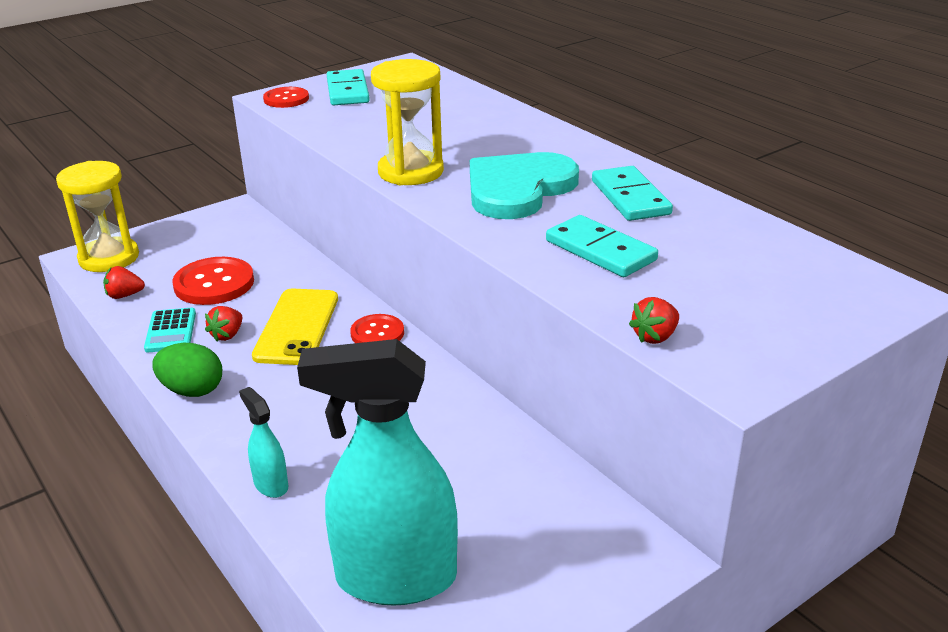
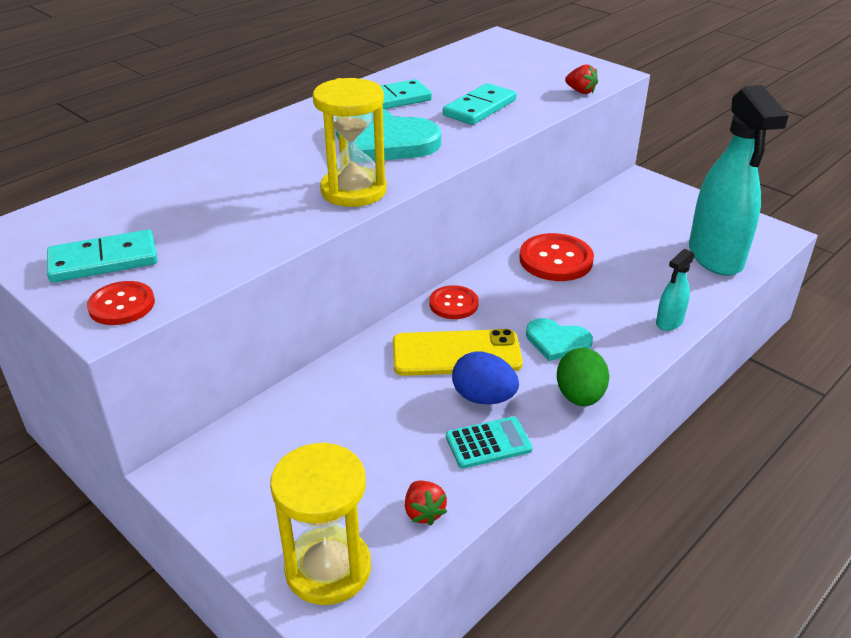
camera: 100 degrees left, 5 degrees up
red button [172,257,254,305] -> red button moved to [519,233,594,281]
red strawberry [205,306,242,342] -> blue egg [452,352,519,405]
none -> turquoise heart [526,318,593,361]

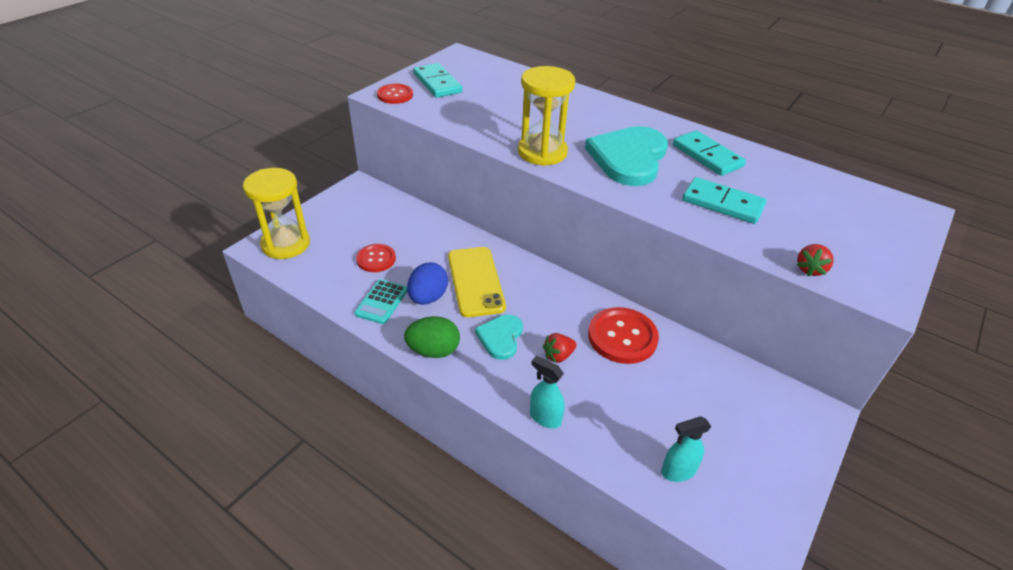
camera: 80 degrees right, 5 degrees up
red strawberry [405,481,447,526] -> red strawberry moved to [543,333,577,363]
red button [429,285,479,319] -> red button moved to [356,244,396,272]
turquoise calculator [446,417,533,469] -> turquoise calculator turned 45 degrees clockwise [354,279,408,324]
turquoise spray bottle [689,85,789,276] -> turquoise spray bottle [661,416,711,482], size x0.43

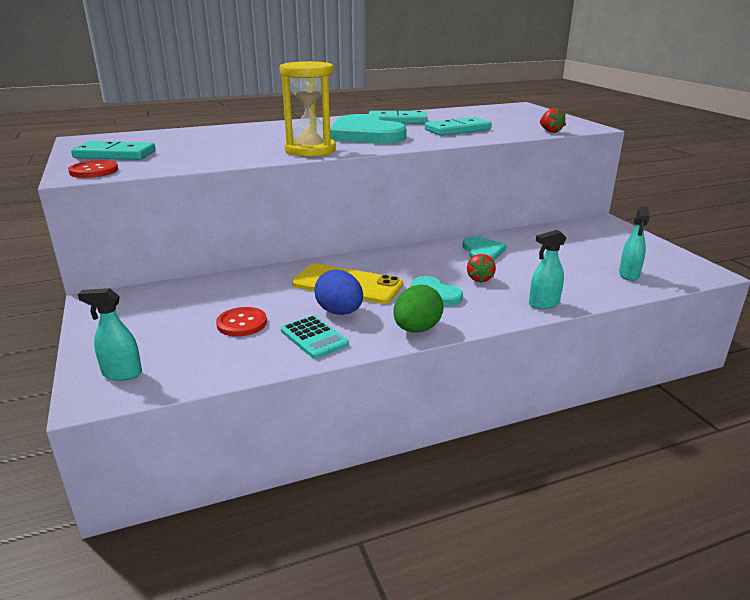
camera: 55 degrees left, 15 degrees down
yellow hourglass [243,168,310,259] -> turquoise spray bottle [78,288,142,381]
red button [588,307,659,364] -> turquoise heart [462,236,506,260]

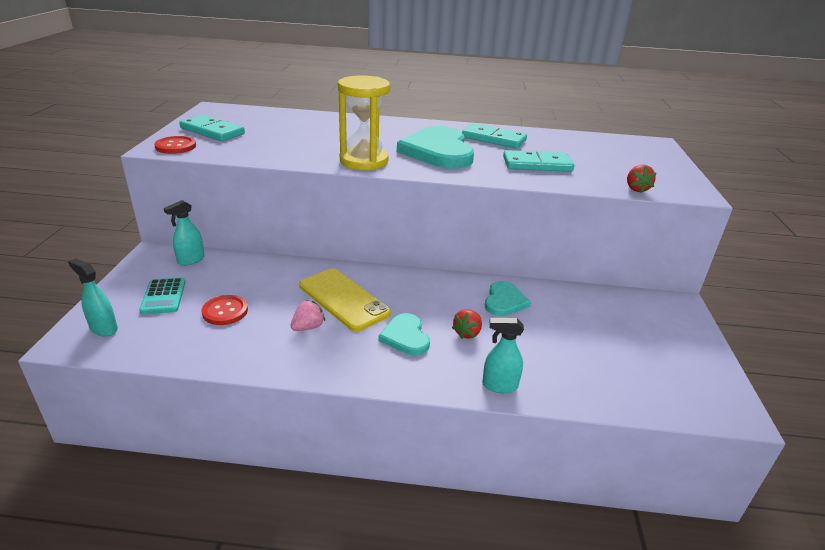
camera: 25 degrees right, 5 degrees up
turquoise calculator [281,315,349,359] -> turquoise calculator moved to [139,278,186,314]
blue egg [314,270,363,315] -> pink strawberry [290,300,325,331]
green egg [393,285,444,333] -> none
turquoise spray bottle [619,206,650,281] -> turquoise spray bottle moved to [164,200,204,266]

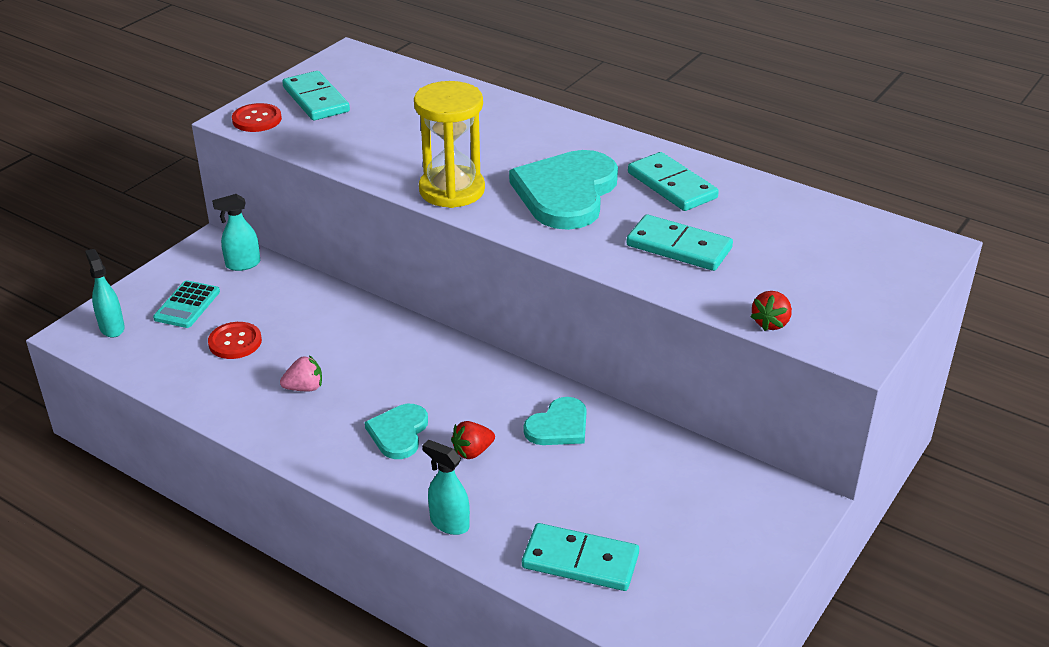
camera: 30 degrees right, 5 degrees up
yellow phone [299,268,391,332] -> none
none -> turquoise domino [522,523,639,591]

